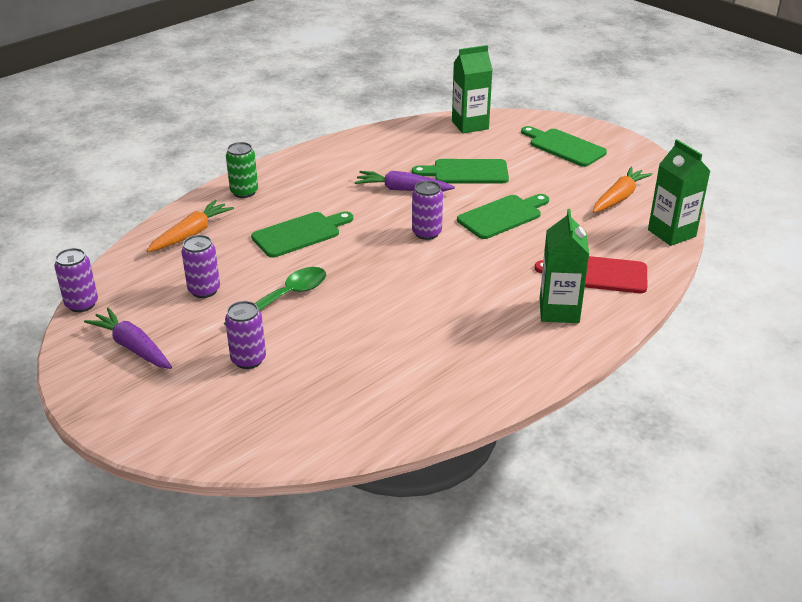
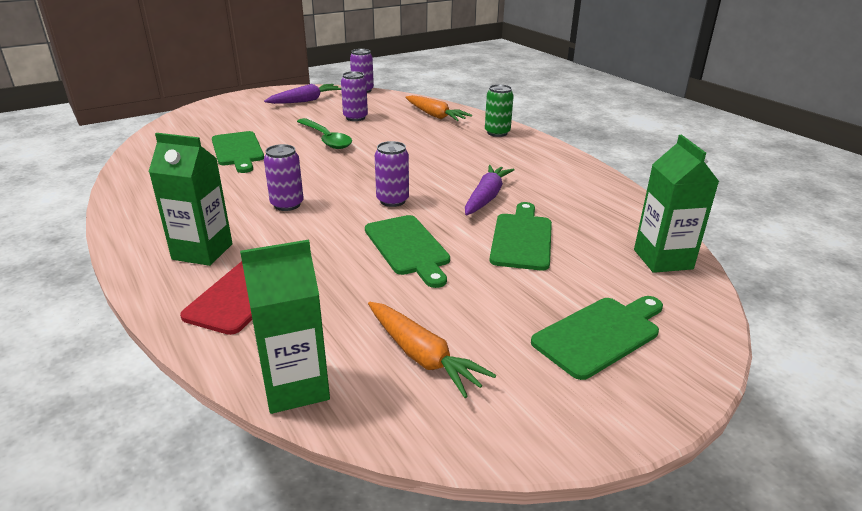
camera: 100 degrees right, 5 degrees down
purple can [225,301,266,369] -> purple can moved to [264,144,304,211]
green cutting board [251,211,353,258] -> green cutting board moved to [212,131,264,173]

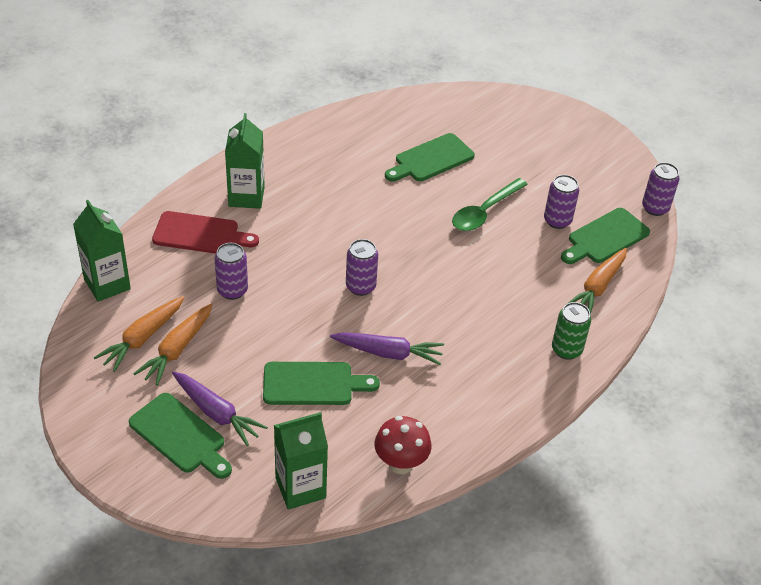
camera: 75 degrees right, 15 degrees up
purple carrot [264,84,341,104] -> purple carrot moved to [172,371,268,446]
purple can [264,144,304,211] -> purple can moved to [215,243,248,300]
green cutting board [365,215,450,288] -> green cutting board moved to [561,208,650,264]
none -> orange carrot [133,304,212,386]
none -> red mushroom [375,416,432,474]

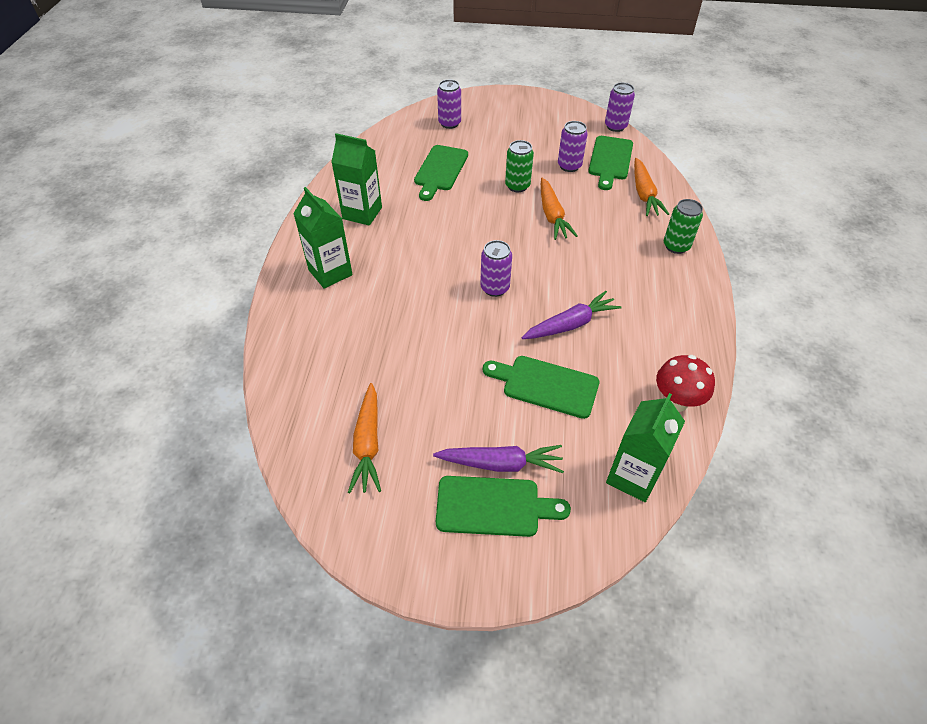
camera: 35 degrees left, 5 degrees up
green carton [73,200,131,302] -> green carton moved to [331,133,382,226]
orange carrot [133,304,212,386] -> orange carrot moved to [541,178,578,240]
red cutting board [152,211,259,254] -> none
purple can [215,243,248,300] -> purple can moved to [437,80,461,129]
green cutting board [263,362,380,405] -> green cutting board turned 120 degrees counterclockwise [483,356,600,419]
green spoon [452,178,528,231] -> green can [505,140,534,192]

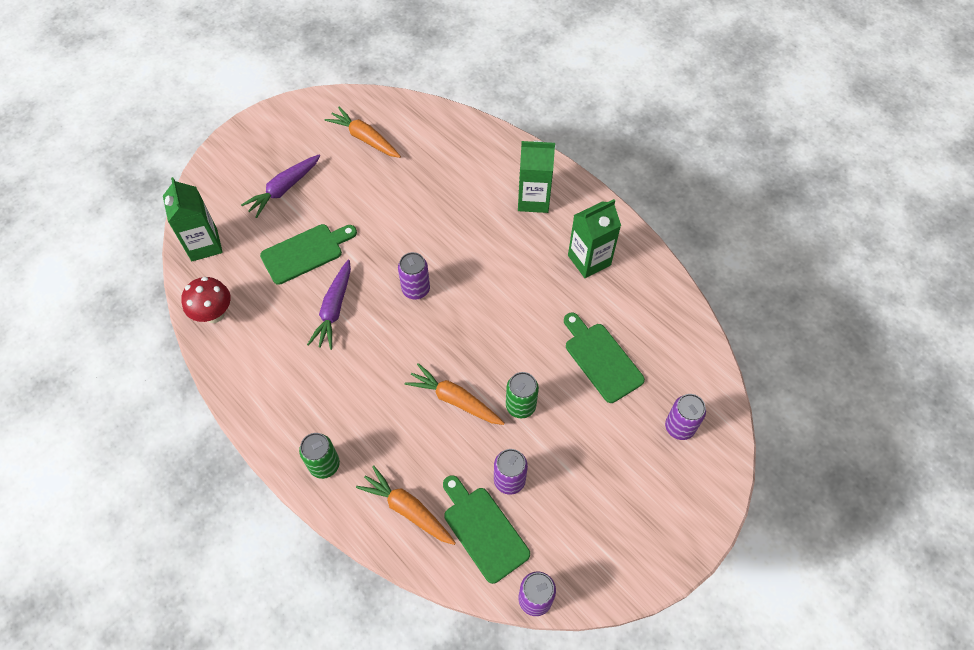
camera: 130 degrees right, 10 degrees up
green cutting board [436,476,571,537] -> none

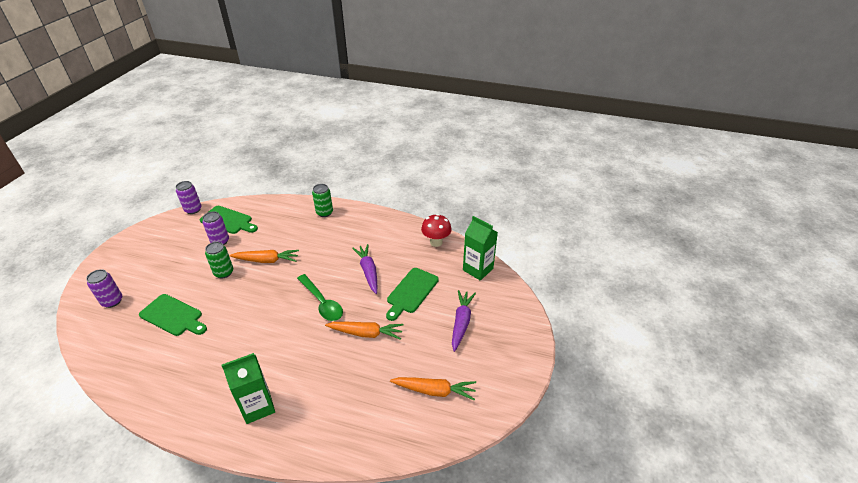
camera: 150 degrees right, 20 degrees down
orange carrot [356,465,456,545] -> orange carrot moved to [325,322,403,340]
purple can [398,252,430,300] -> green spoon [297,274,343,321]
green carton [568,199,621,278] -> none

